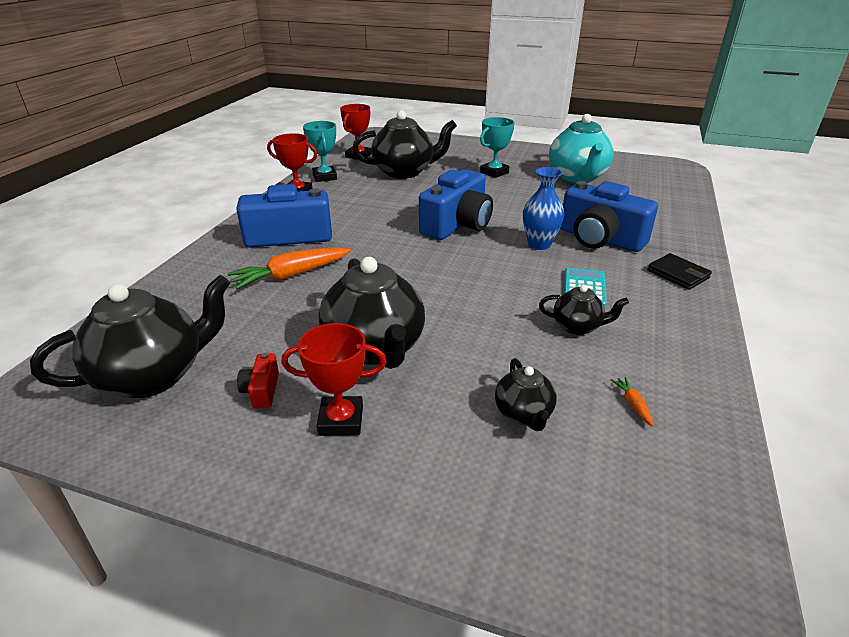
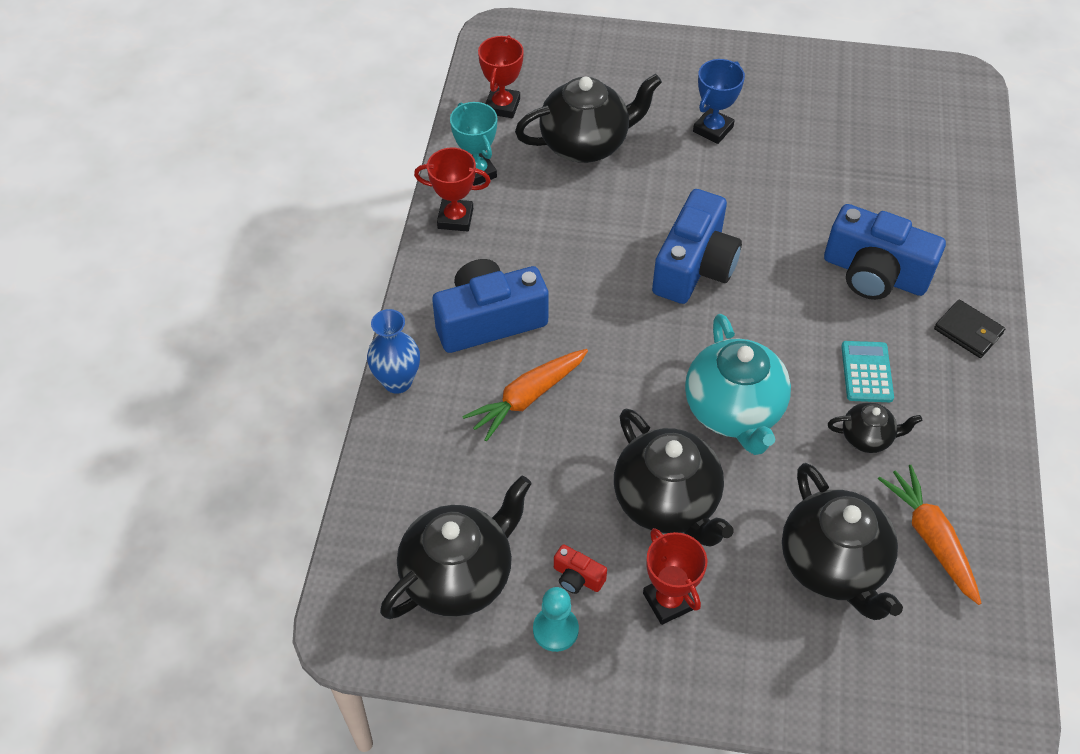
camera: 10 degrees left, 20 degrees up
red camera [237,353,279,408] -> red camera turned 45 degrees counterclockwise [554,544,607,594]
red trophy [281,323,387,436] -> red trophy turned 75 degrees clockwise [643,528,707,625]
turquoise trophy [480,117,515,178] -> blue trophy [693,59,745,144]
black teapot [495,358,557,431] -> black teapot [782,463,903,620], size x1.97
blue vase [523,167,564,250] -> blue vase moved to [367,309,420,394]
turquoise teapot [549,114,614,183] -> turquoise teapot moved to [685,314,791,455]
orange carrot [610,377,654,427] -> orange carrot [878,465,981,605], size x2.40
none -> turquoise pawn [533,587,579,652]

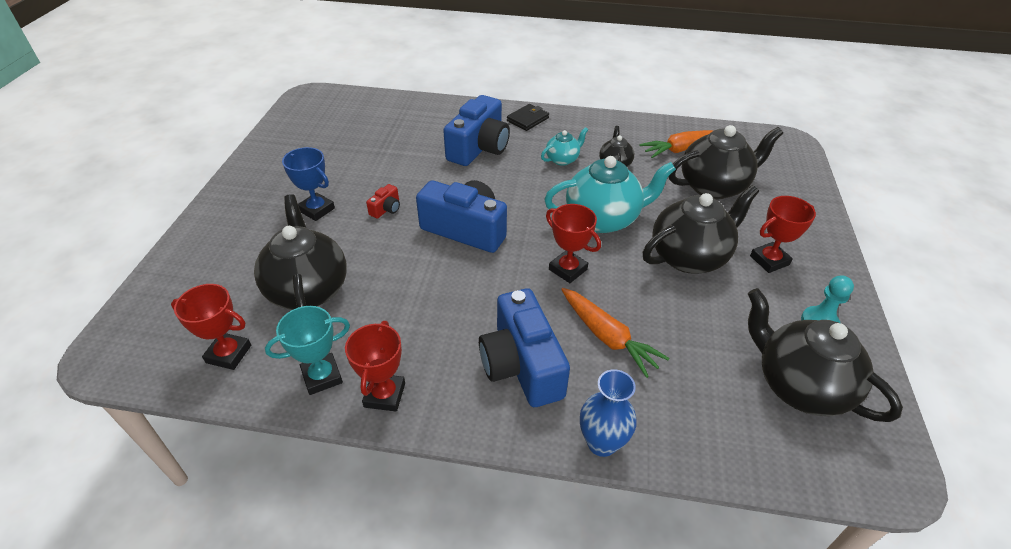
camera: 90 degrees left, 10 degrees down
red camera [554,544,607,594] -> red camera moved to [366,184,400,219]
turquoise calculator [841,341,894,402] -> turquoise teapot [541,127,588,166]
none -> red trophy [546,204,601,283]

